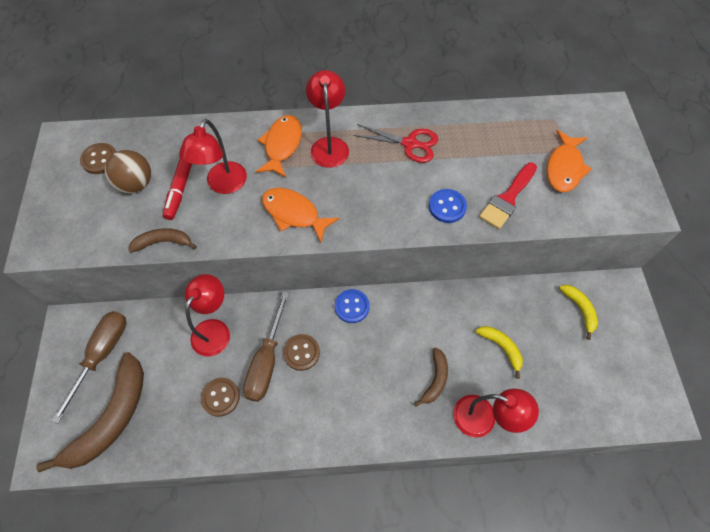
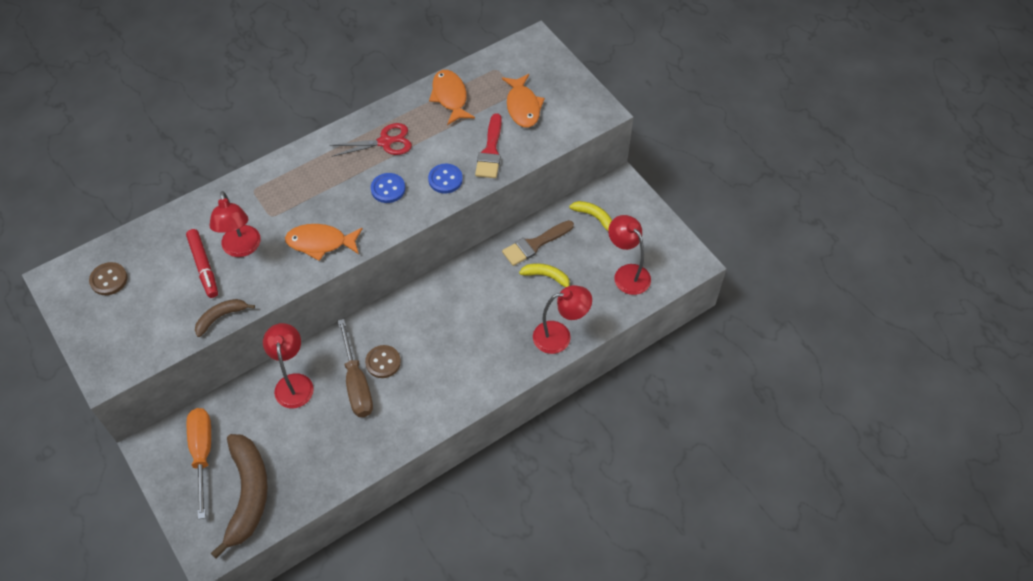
camera: 30 degrees left, 5 degrees down
brown screwdriver [51,311,126,424] -> orange screwdriver [187,408,211,519]
brown ball [104,150,151,194] -> none
brown button [201,378,240,417] -> none
orange fish [256,115,302,178] -> orange fish moved to [429,70,475,125]
red lamp [306,70,349,168] -> red lamp moved to [608,215,651,295]
blue button [335,289,370,323] -> blue button moved to [371,173,405,203]
brown banana [414,347,448,407] -> none
none -> brown brush [502,220,574,266]

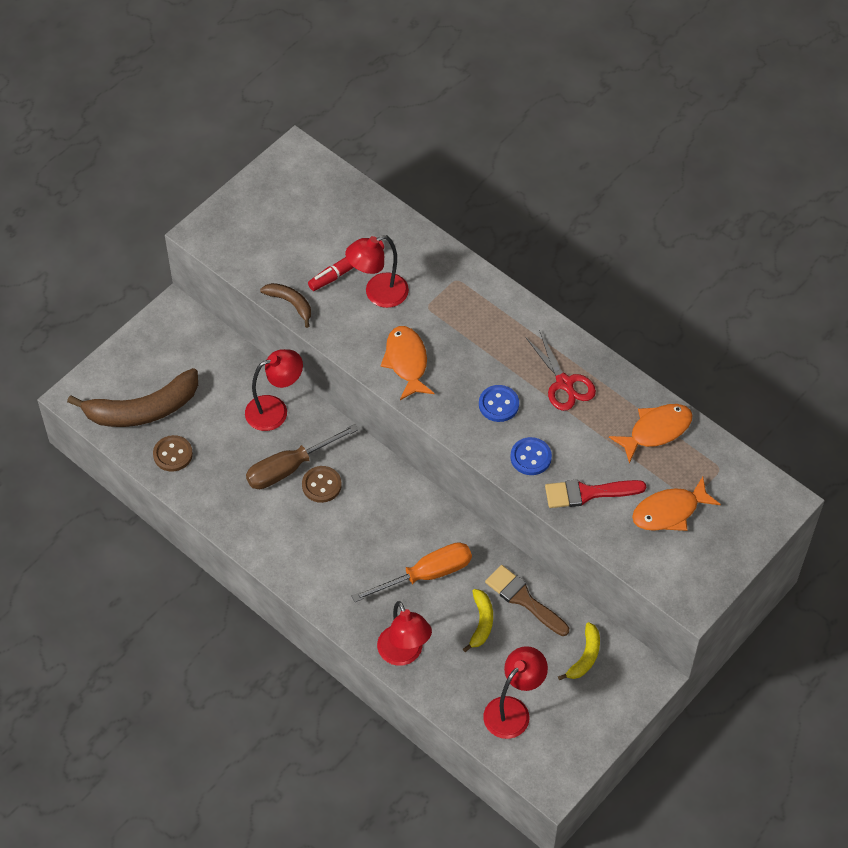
camera: 75 degrees right, 0 degrees up
brown button [89,262,127,295] -> brown button moved to [153,435,193,472]
orange screwdriver [187,408,211,519] -> orange screwdriver moved to [352,542,472,602]

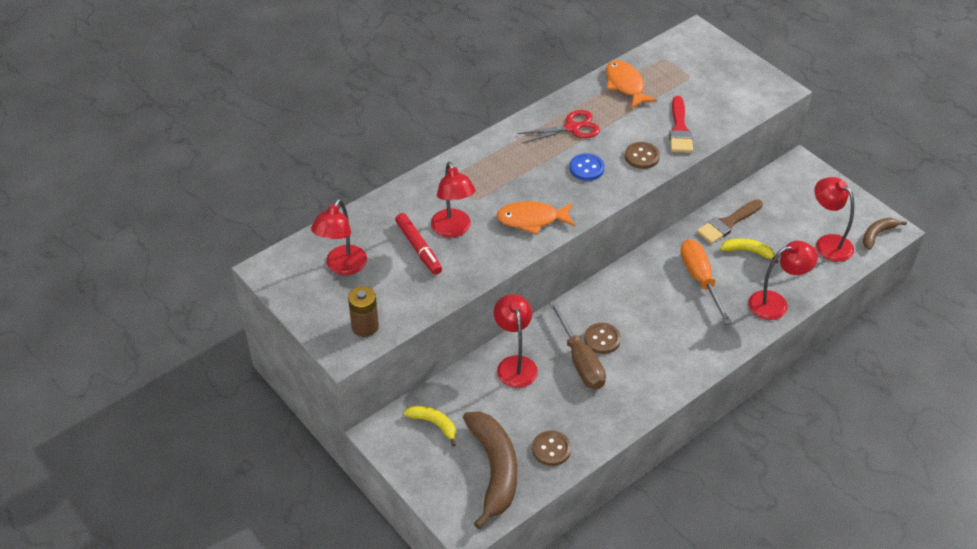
camera: 80 degrees left, 10 degrees down
brown banana [260,283,311,328] -> brown banana moved to [863,218,907,250]
blue button [510,437,552,475] -> brown button [625,142,660,169]
yellow banana [558,622,600,680] -> yellow banana moved to [403,406,456,447]
orange fish [632,477,721,531] -> none
none -> red lamp [311,199,367,275]
none -> brown battery [348,286,379,337]

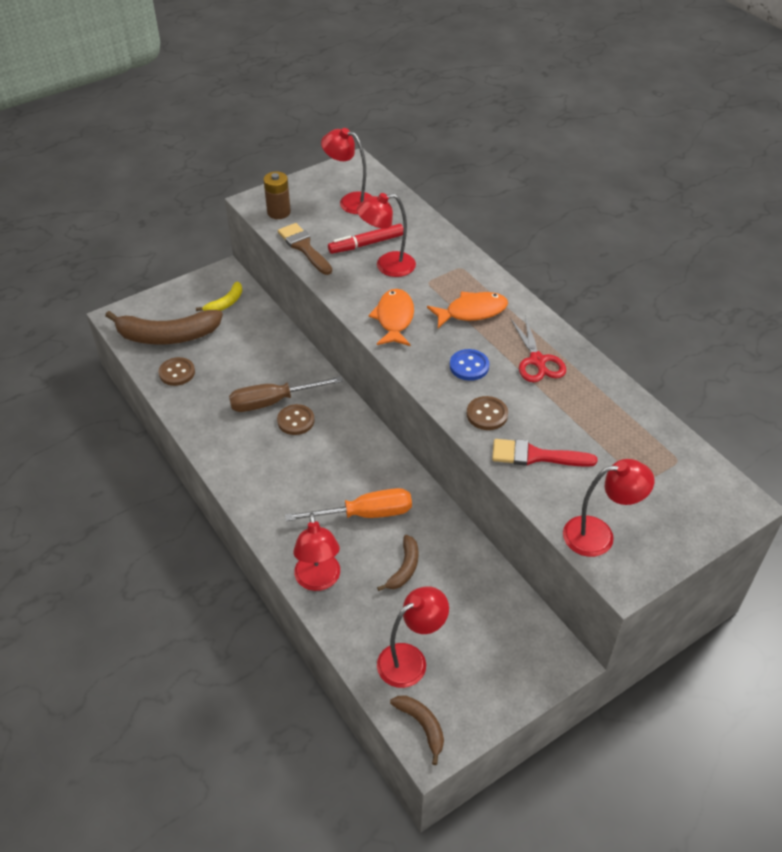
camera: 95 degrees right, 0 degrees up
red lamp [494,294,538,388] -> red lamp moved to [563,459,654,557]
orange fish [606,60,657,109] -> orange fish moved to [427,292,508,328]
brown brush [697,199,763,244] -> brown brush moved to [278,223,332,275]
yellow banana [720,238,779,264] -> brown banana [377,535,419,591]

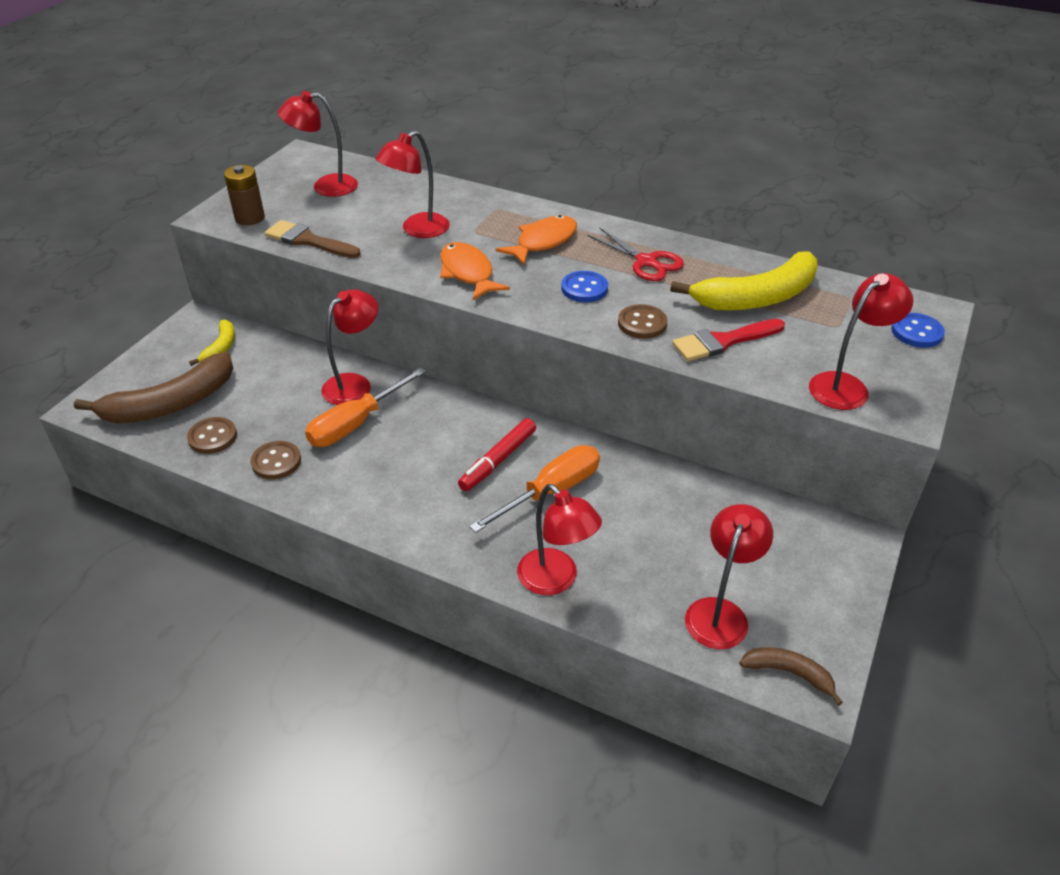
camera: 30 degrees left, 5 degrees down
brown screwdriver [229,376,343,412] -> orange screwdriver [305,367,426,447]
brown button [277,404,315,435] -> brown button moved to [251,441,301,479]
red marker [328,224,403,254] -> red marker moved to [458,418,536,491]
brown banana [377,535,419,591] -> none
none -> red lamp [321,289,378,405]
none -> yellow banana [670,251,817,311]
none -> blue button [891,313,945,348]

